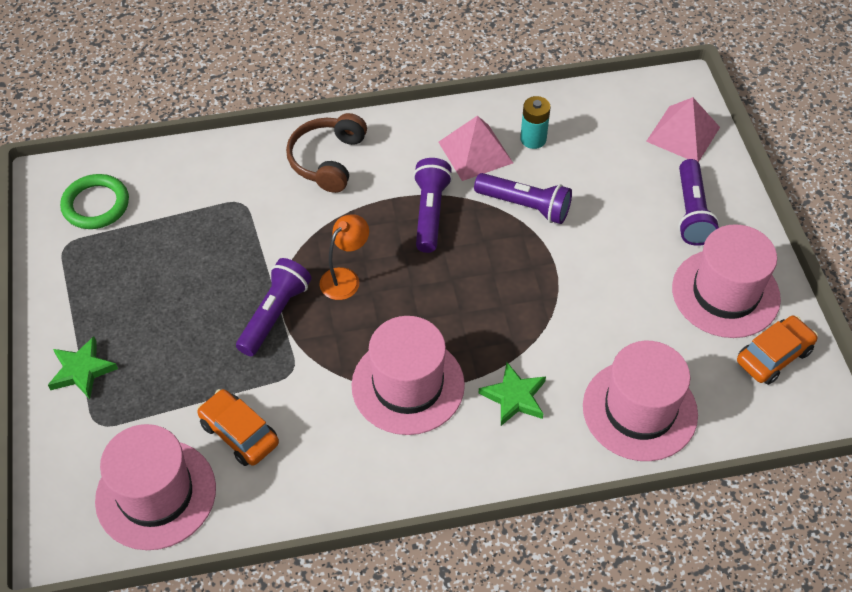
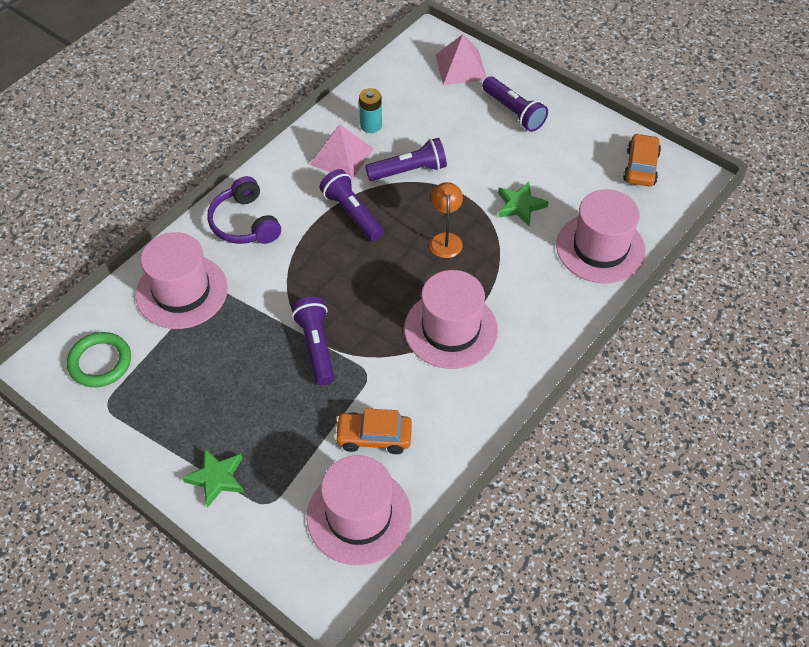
camera: 40 degrees left, 0 degrees up
brown headphones [286,113,367,193] -> purple headphones [207,176,281,244]
orange lamp [320,214,369,300] -> orange lamp moved to [430,182,463,258]
green star [478,362,546,426] -> green star moved to [498,182,549,226]
pink hat [672,224,781,338] -> pink hat moved to [136,232,228,329]

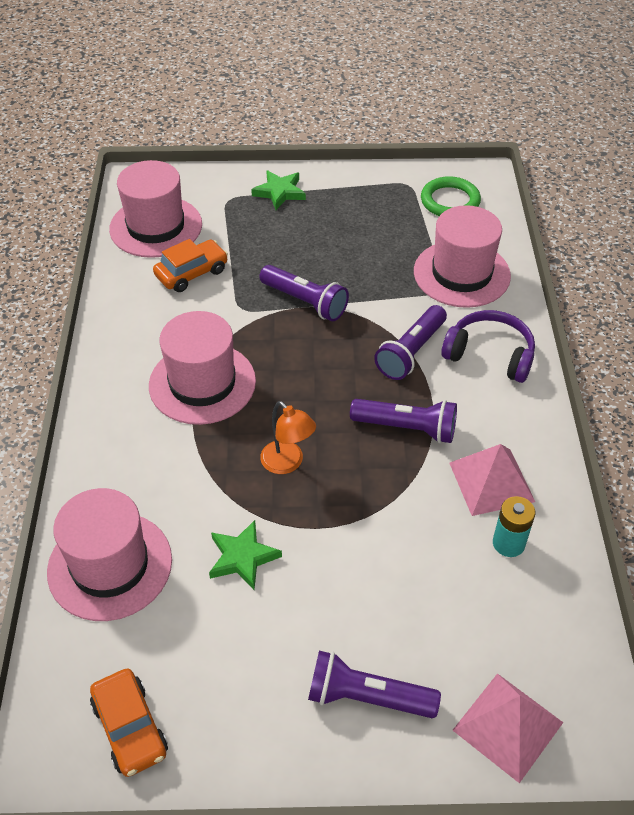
camera: 140 degrees right, 5 degrees down
purple flashlight [365,138,447,181] -> purple flashlight moved to [374,305,447,380]

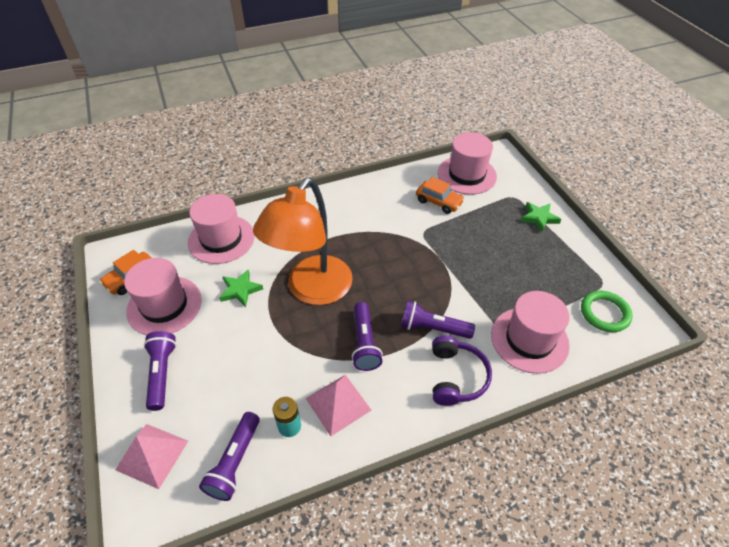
camera: 70 degrees right, 0 degrees up
pink hat [149,311,256,425] -> pink hat moved to [124,258,202,335]
purple flashlight [259,265,349,321] -> purple flashlight moved to [199,412,260,501]
orange lamp [260,401,316,474] -> orange lamp [253,178,353,305], size x2.44

